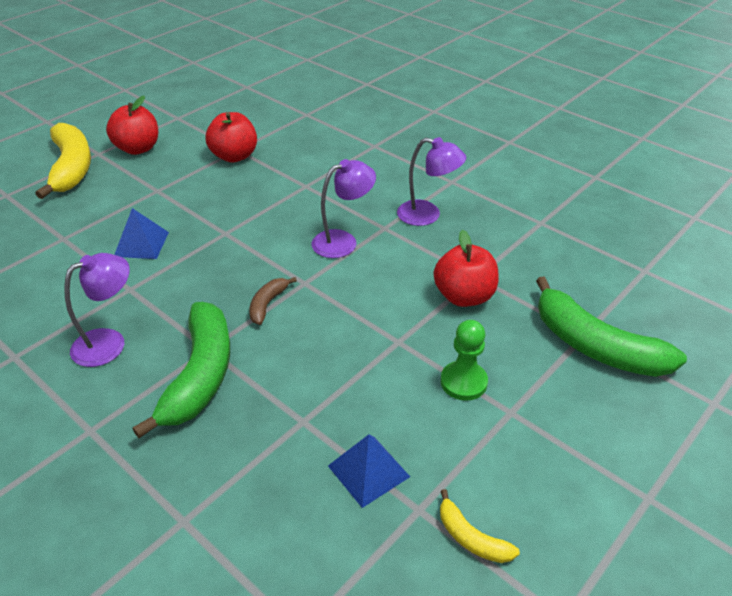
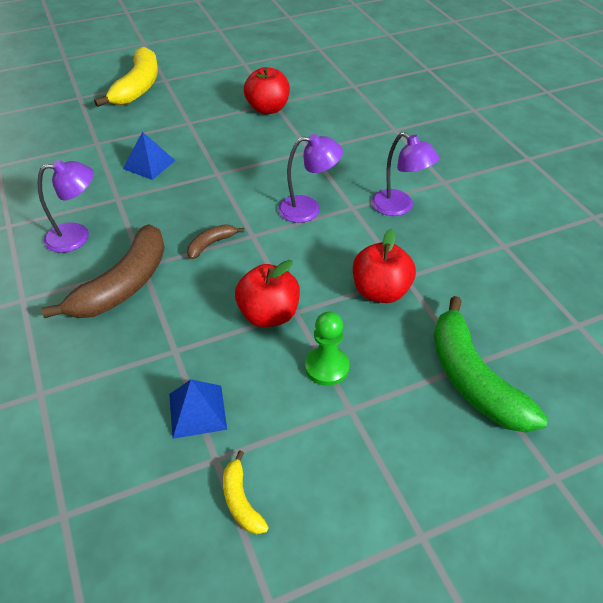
camera: 25 degrees right, 5 degrees up
red apple [106,96,158,155] -> red apple moved to [235,260,300,327]
green banana [132,302,230,438] -> brown banana [42,224,165,318]

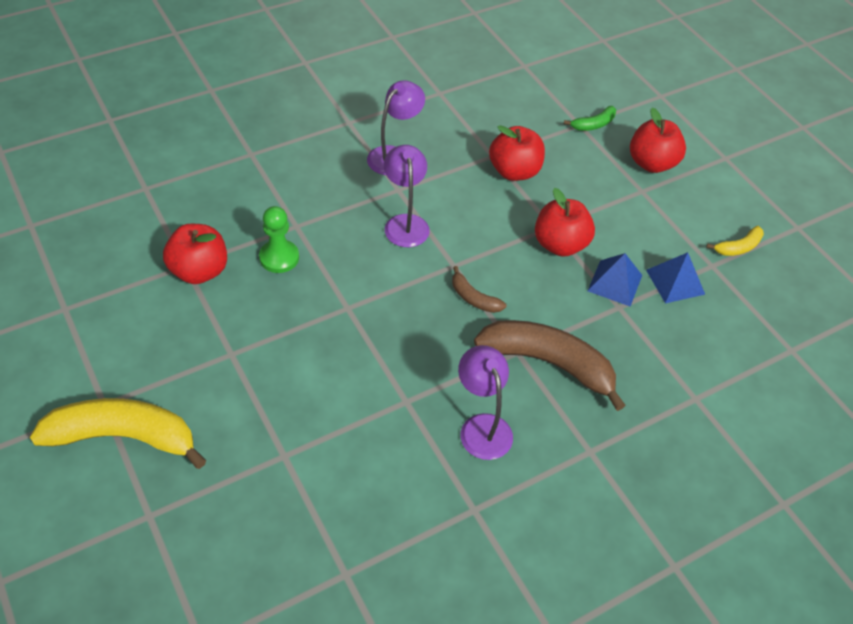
camera: 100 degrees left, 5 degrees up
blue pyramid [123,132,175,180] -> blue pyramid moved to [588,253,642,306]
green pawn [305,312,350,386] -> green pawn moved to [259,206,299,273]
green banana [434,296,548,433] -> green banana [564,106,616,131], size x0.47
none -> red apple [630,108,686,173]

